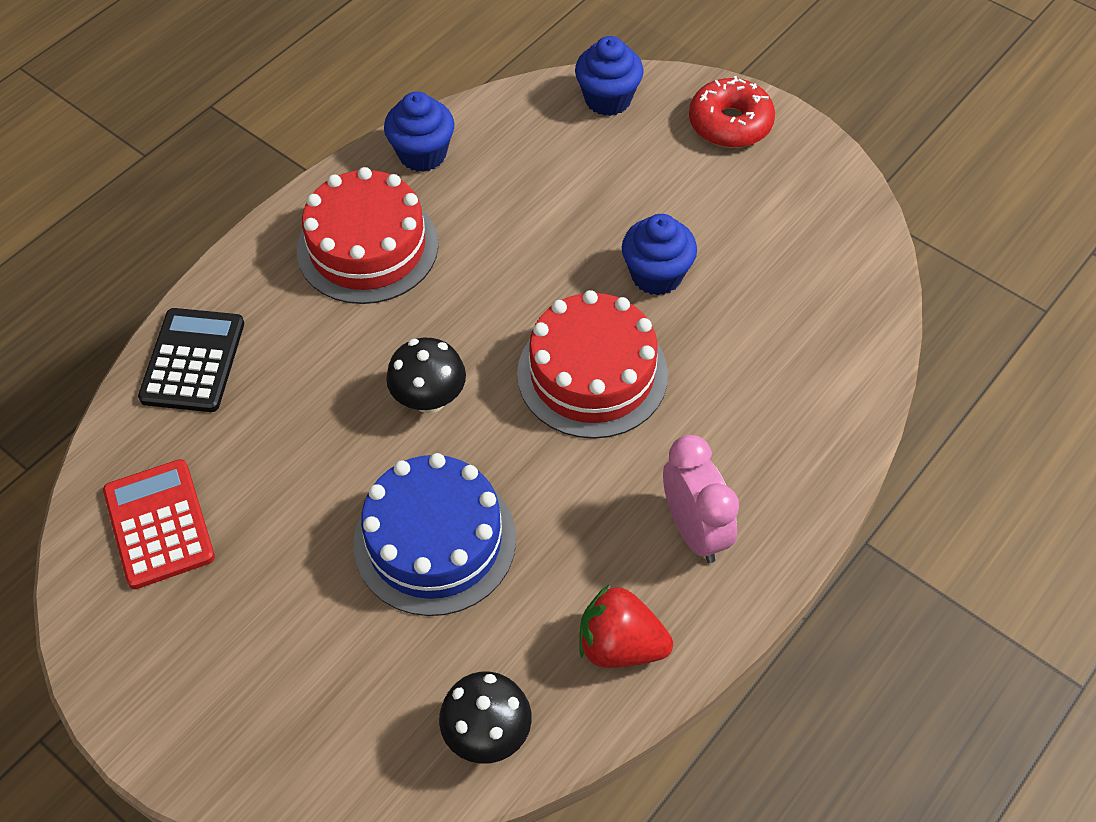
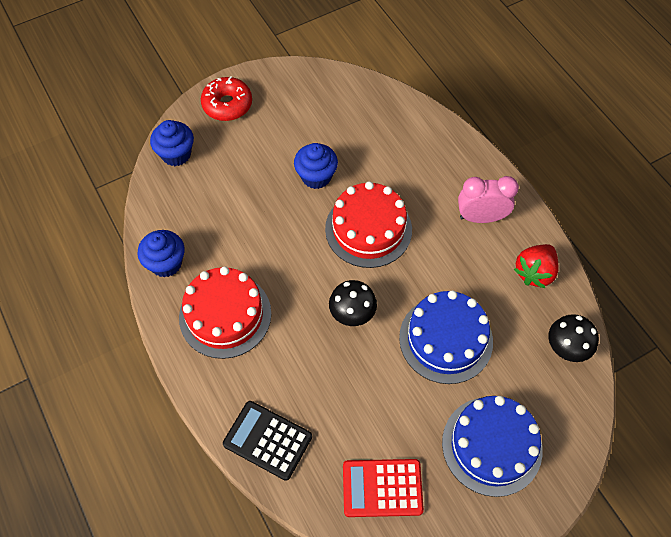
camera: 70 degrees left, 5 degrees up
none -> blue cake [442,396,543,497]

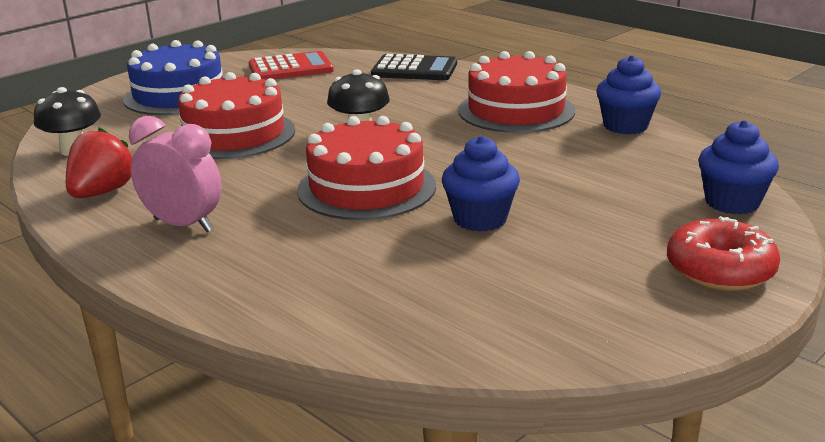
camera: 165 degrees right, 35 degrees down
blue cake [399,290,493,384] -> red cake [178,72,295,159]
pink clock [458,176,519,223] -> pink clock turned 135 degrees counterclockwise [129,116,222,232]

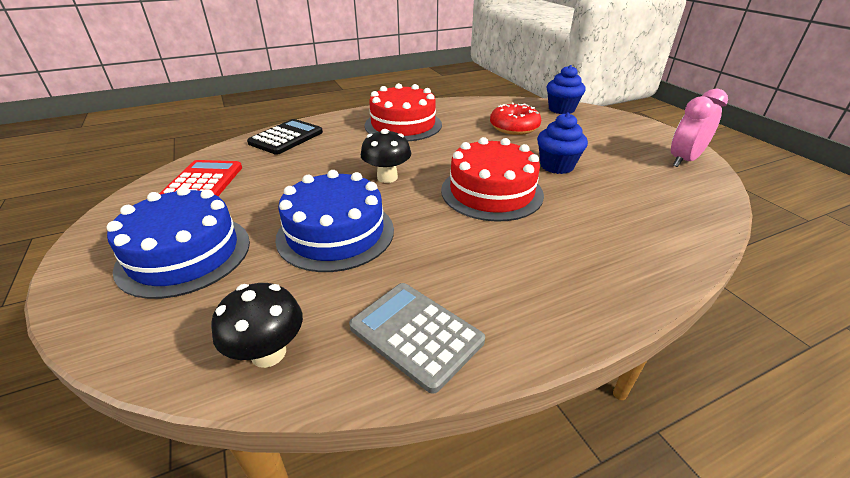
camera: 70 degrees left, 10 degrees up
red strawberry [66,127,132,198] -> grey calculator [349,283,485,394]
pink clock [129,116,222,232] -> pink clock moved to [671,89,728,167]
red cake [178,72,295,159] -> blue cake [275,170,394,272]
blue cupcake [596,55,661,134] -> none
red donut [667,216,780,291] -> red donut moved to [490,102,541,135]

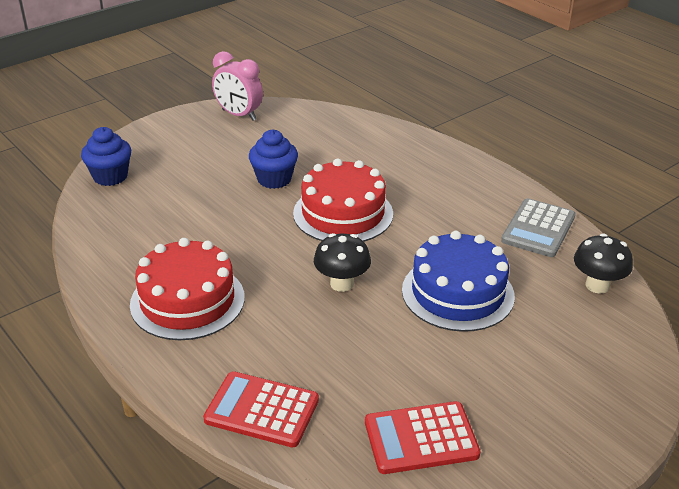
camera: 105 degrees left, 0 degrees up
blue cake [107,186,250,299] -> none
black calculator [247,119,323,155] -> red calculator [203,371,319,447]
red donut [490,102,541,135] -> none

